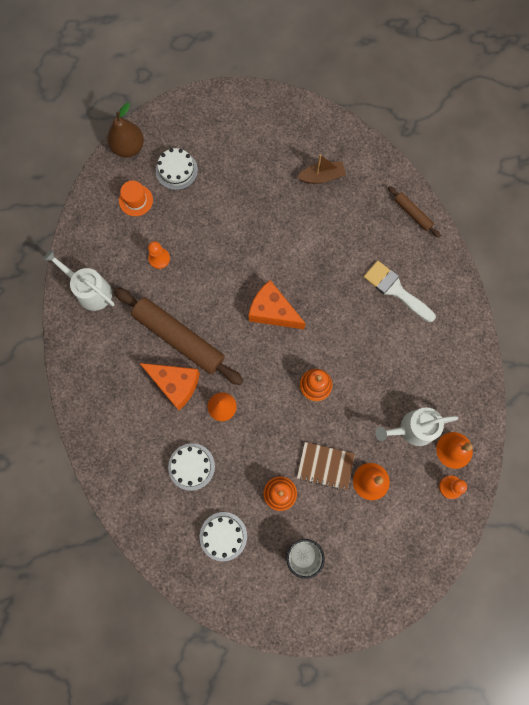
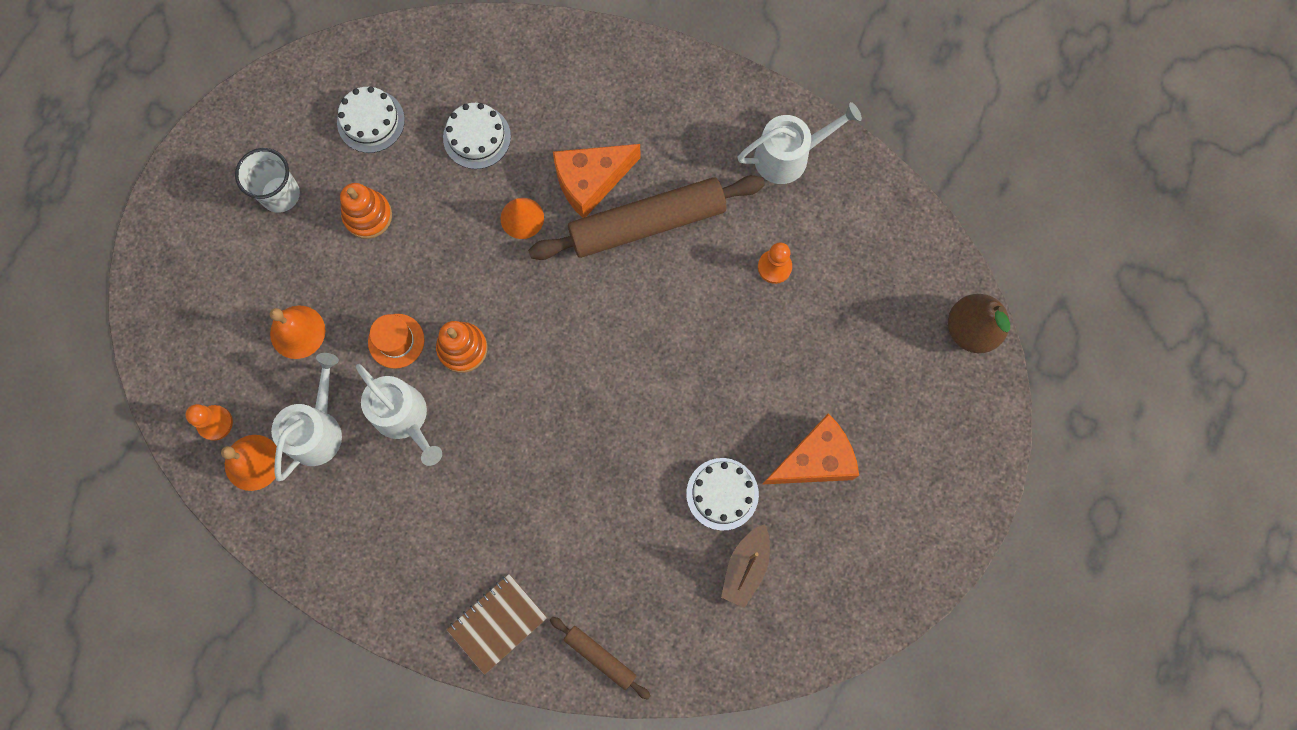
camera: 125 degrees right, 0 degrees up
orange hat [119,181,153,216] -> orange hat moved to [368,314,424,369]
white cake [156,148,198,190] -> white cake moved to [686,458,759,531]
orange cheese [248,280,306,329] -> orange cheese moved to [762,413,859,485]
brown notebook [297,442,355,491] -> brown notebook moved to [447,574,547,675]
white brush [364,261,436,322] -> none
brown rolling pin [388,186,441,238] -> brown rolling pin turned 45 degrees clockwise [550,617,651,700]
none -> white watering can [356,364,442,466]

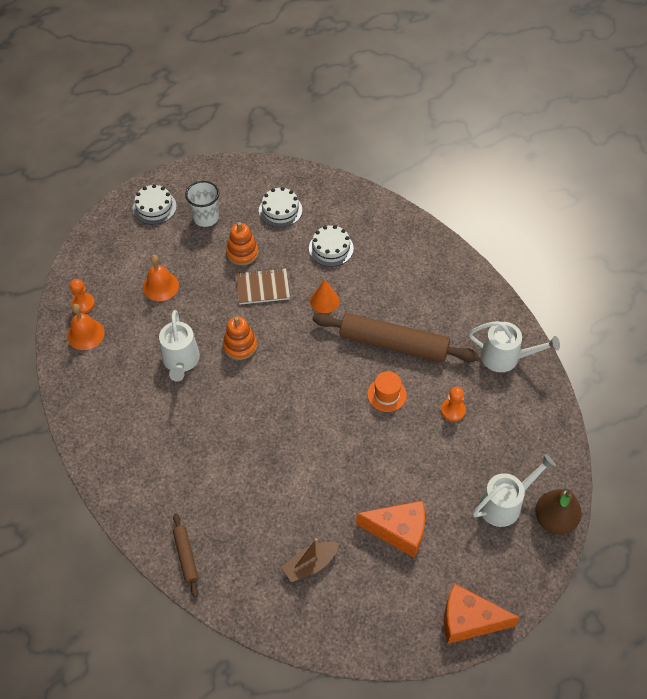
camera: 35 degrees right, 20 degrees down
white watering can [271,353,342,481] -> white watering can moved to [473,454,556,527]
orange hat [368,314,424,369] -> orange hat moved to [367,371,407,412]
brown notebook [447,574,547,675] -> brown notebook moved to [236,268,290,305]
orange cheese [553,144,641,218] -> orange cheese moved to [444,583,520,644]
white cake [686,458,759,531] -> white cake moved to [133,184,177,225]

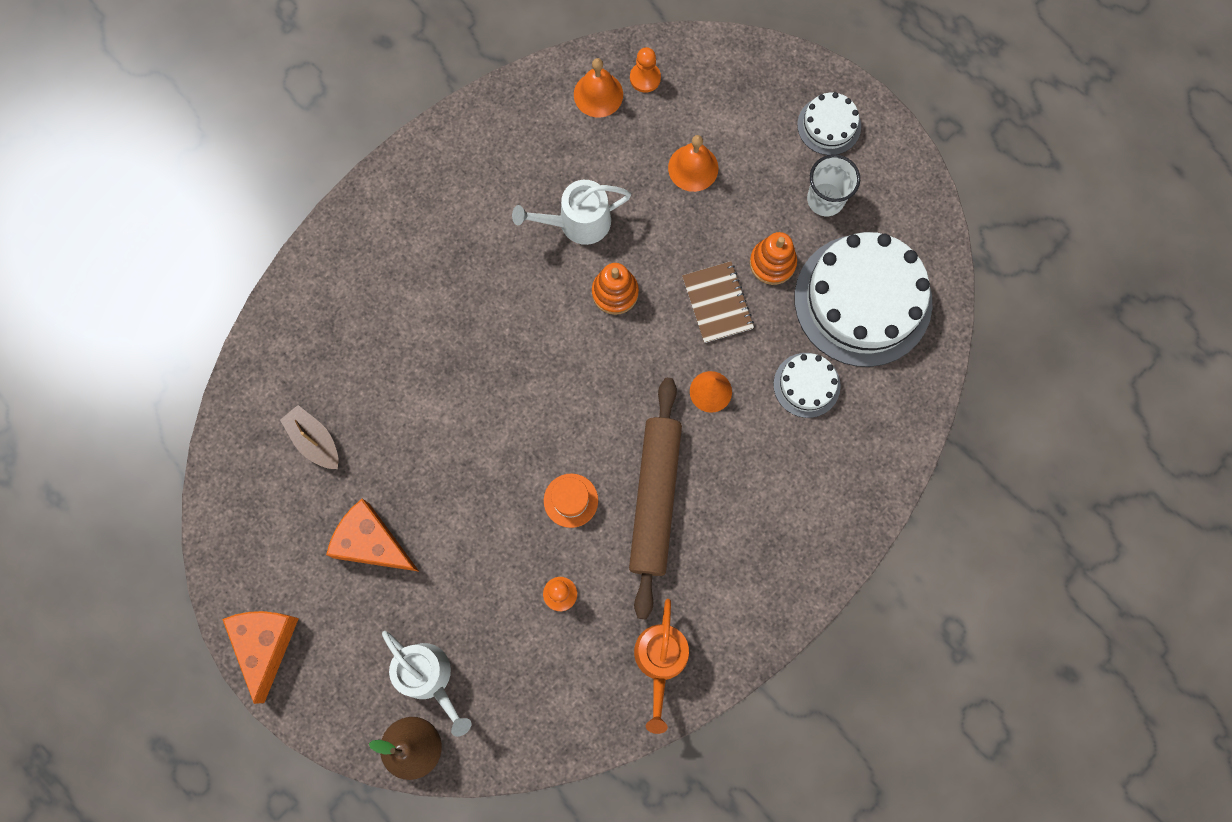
camera: 80 degrees right, 20 degrees up
brown rolling pin [173,513,199,598] -> none
white cake [259,187,302,227] -> white cake [795,232,932,367], size x2.09
orange cheese [356,501,425,558] -> orange cheese turned 120 degrees clockwise [326,499,419,572]
white watering can [469,321,560,372] -> orange watering can [634,599,689,734]

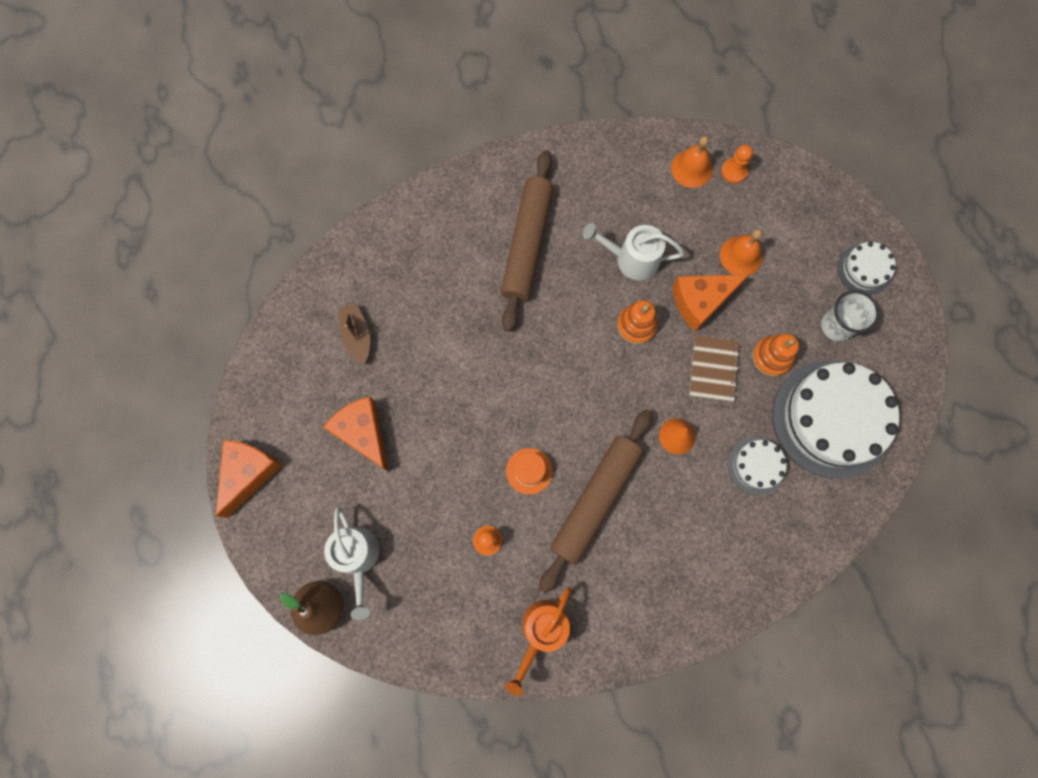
camera: 25 degrees right, 0 degrees up
none -> brown rolling pin [501,150,554,332]
none -> orange cheese [672,274,749,331]

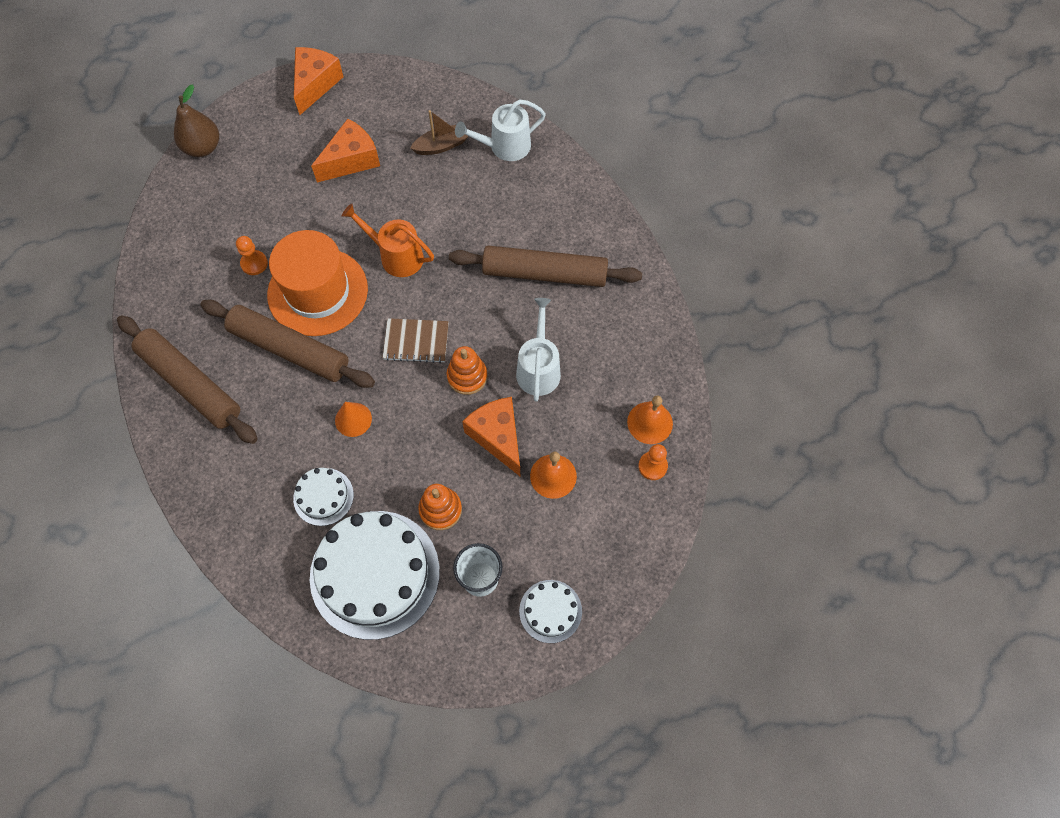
camera: 85 degrees right, 10 degrees down
orange cheese [216,440,283,518] -> orange cheese turned 90 degrees counterclockwise [294,47,343,115]
white watering can [324,507,379,620] -> white watering can moved to [455,99,546,161]
orange watering can [505,587,572,696] -> orange watering can moved to [342,204,434,277]
orange hat [506,448,553,495] -> orange hat [267,230,368,336], size x2.28
brown notebook [689,335,740,402] -> brown notebook moved to [383,318,449,363]
none -> brown rolling pin [117,315,258,444]

